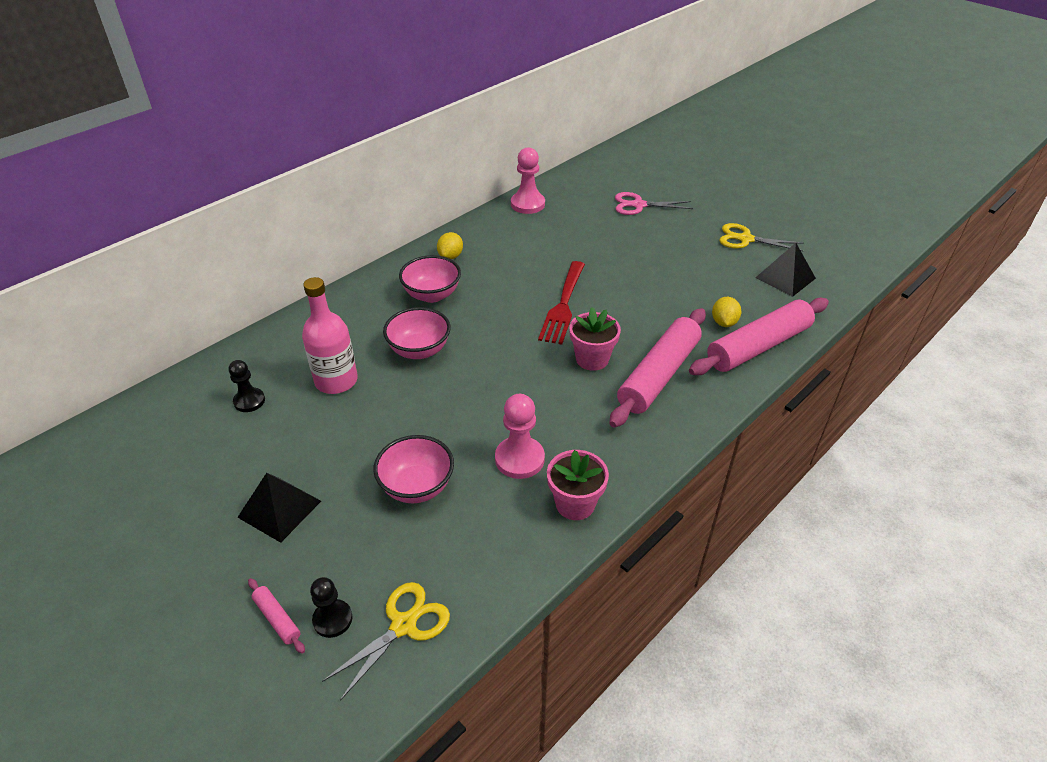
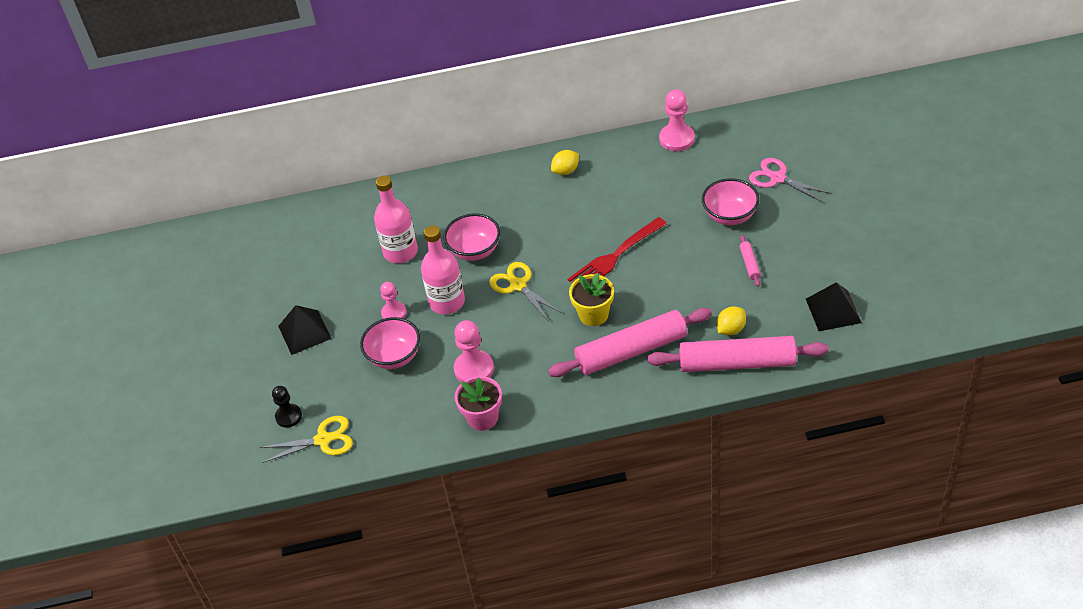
camera: 40 degrees right, 5 degrees up
black pawn [228,360,265,412] -> none
pink rolling pin [248,578,305,653] -> pink rolling pin moved to [739,235,761,287]
pink bowl [399,255,461,303] -> pink bowl moved to [702,178,759,225]
pink flower pot [569,307,621,371] -> yellow flower pot [569,273,614,326]
yellow scissors [719,223,804,251] -> yellow scissors moved to [489,262,562,320]
none -> pink pawn [380,282,407,319]
none -> pink bottle [421,225,465,314]

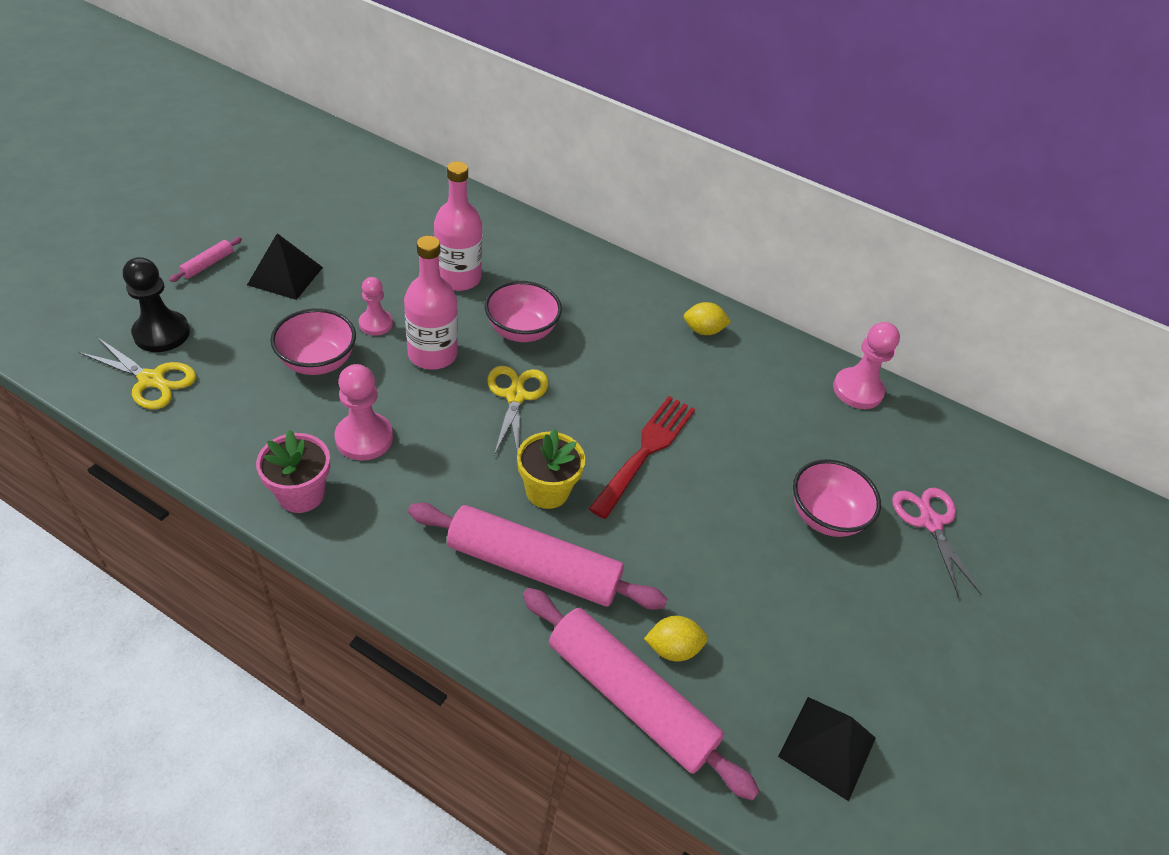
camera: 30 degrees right, 0 degrees up
black pawn [272,386,302,428] -> black pawn [123,257,190,352], size x1.53
red fork [568,217,667,283] -> red fork turned 120 degrees clockwise [589,396,695,519]
pink rolling pin [739,235,761,287] -> pink rolling pin moved to [169,237,242,282]

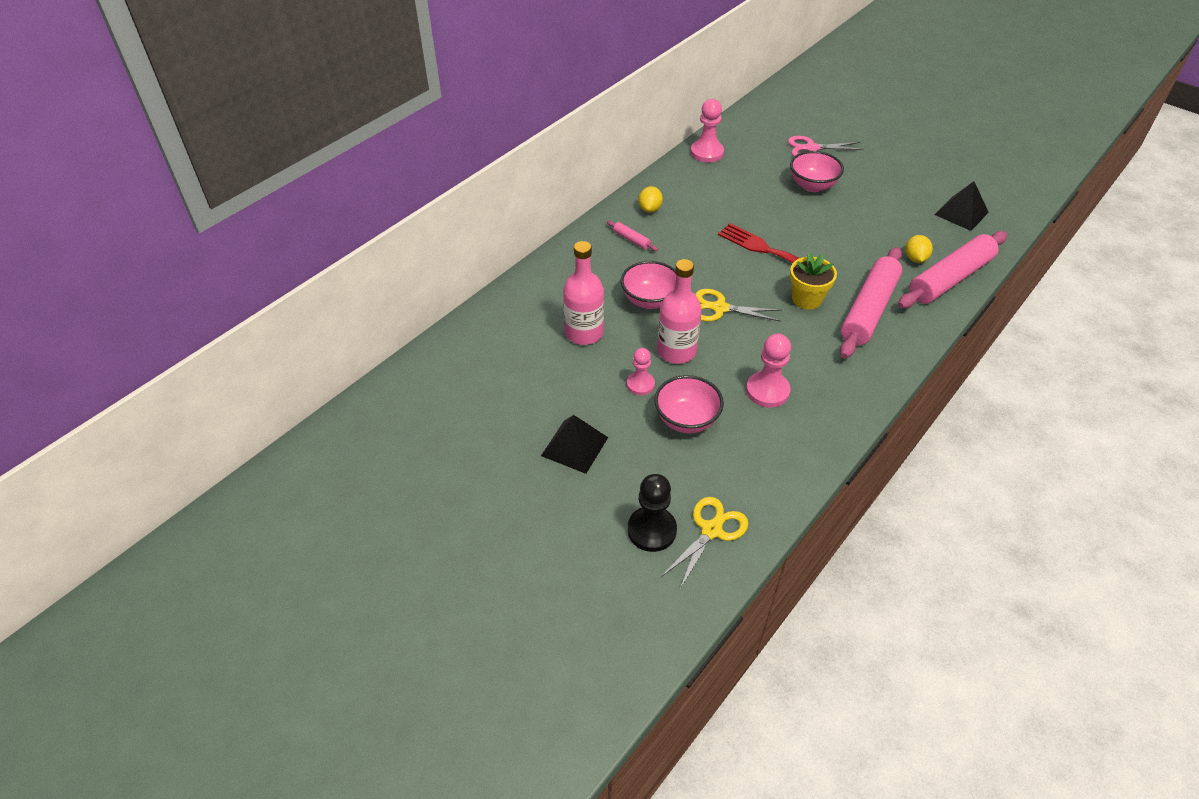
camera: 75 degrees left, 0 degrees up
pink rolling pin [169,237,242,282] -> pink rolling pin moved to [607,221,658,251]
pink flower pot [256,430,330,513] -> none

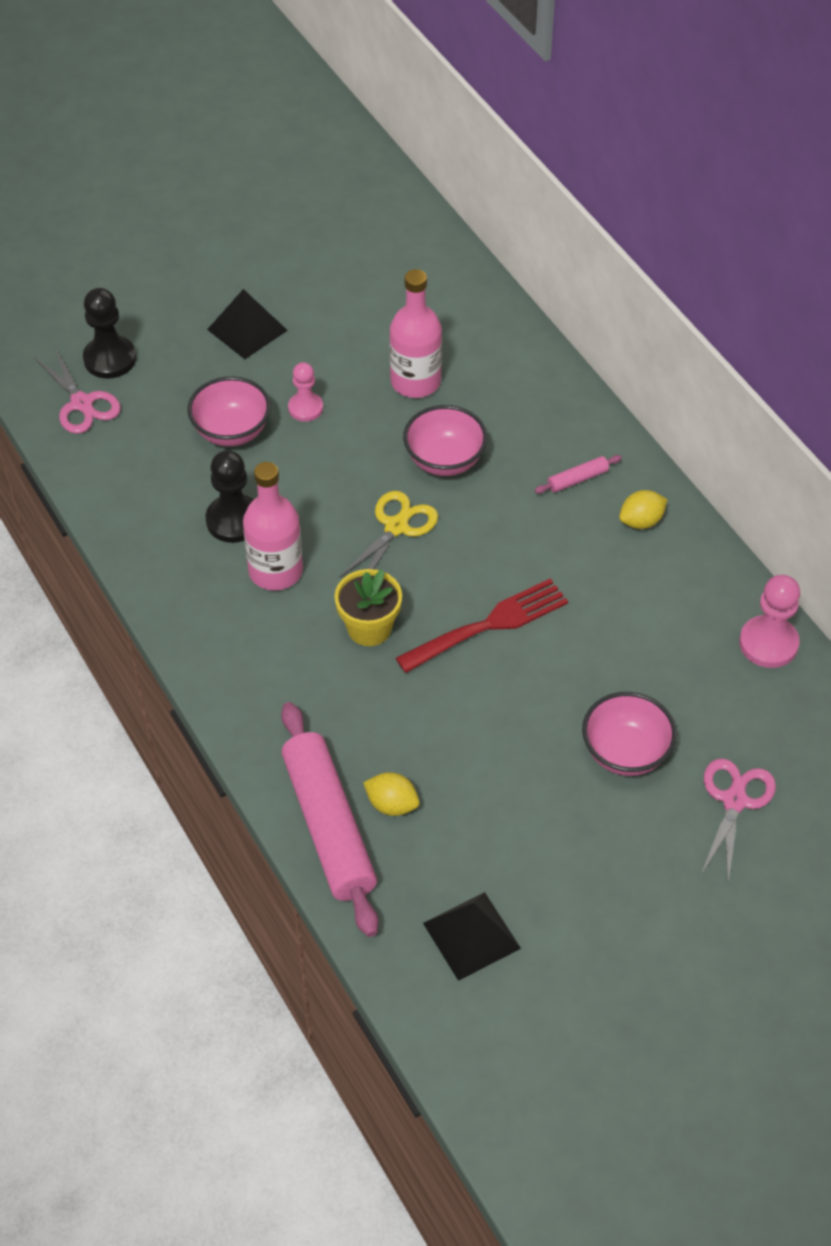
camera: 110 degrees right, 5 degrees up
yellow lemon [638,186,663,213] -> yellow lemon turned 60 degrees counterclockwise [619,490,668,529]
pink bottle [657,259,702,364] -> pink bottle moved to [243,462,303,591]
yellow scissors [661,497,748,589] -> pink scissors [34,348,121,434]
pink pawn [746,334,791,407] -> black pawn [205,450,254,543]
pink rolling pin [840,247,902,358] -> none

